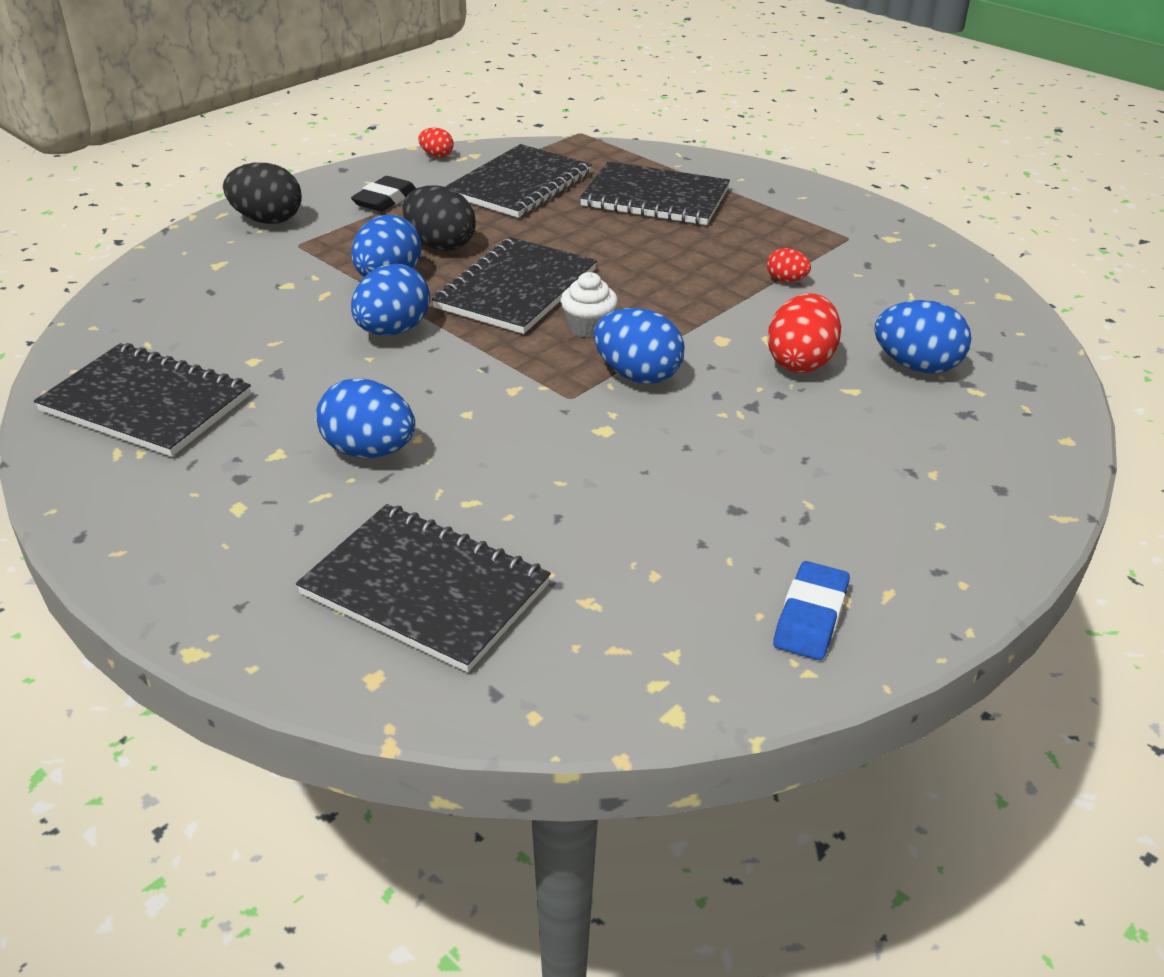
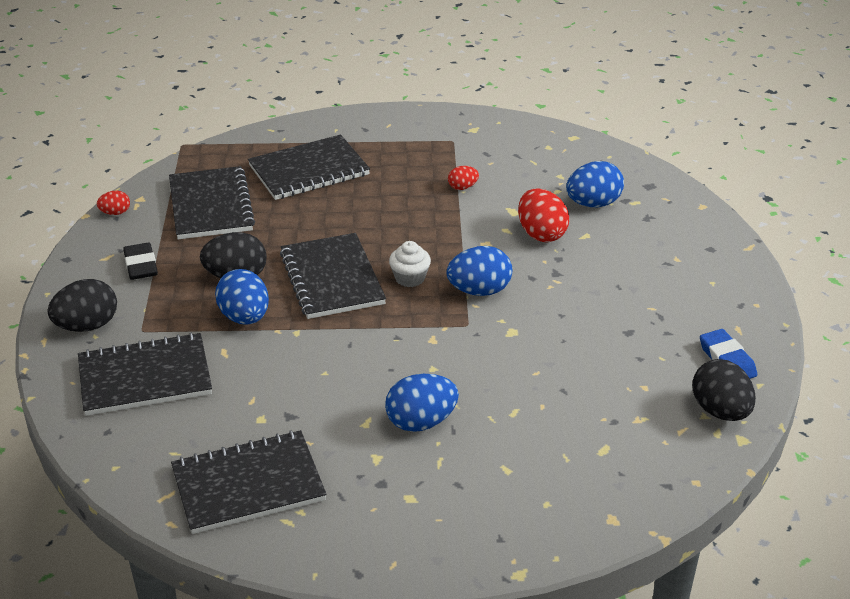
camera: 45 degrees left, 0 degrees up
black notebook [296,504,551,672] -> black notebook moved to [78,332,212,416]
blue egg [351,264,430,336] -> none
none -> black egg [692,359,756,421]

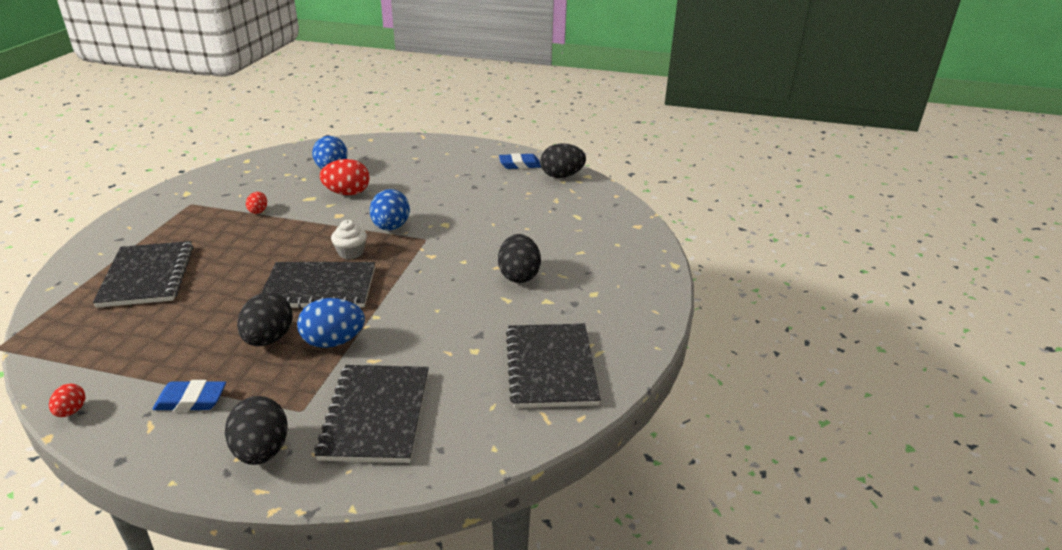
camera: 75 degrees left, 5 degrees down
black eraser [123,243,158,280] -> blue eraser [153,380,226,411]
black notebook [169,166,255,239] -> none
blue egg [385,374,459,432] -> black egg [498,234,541,283]

